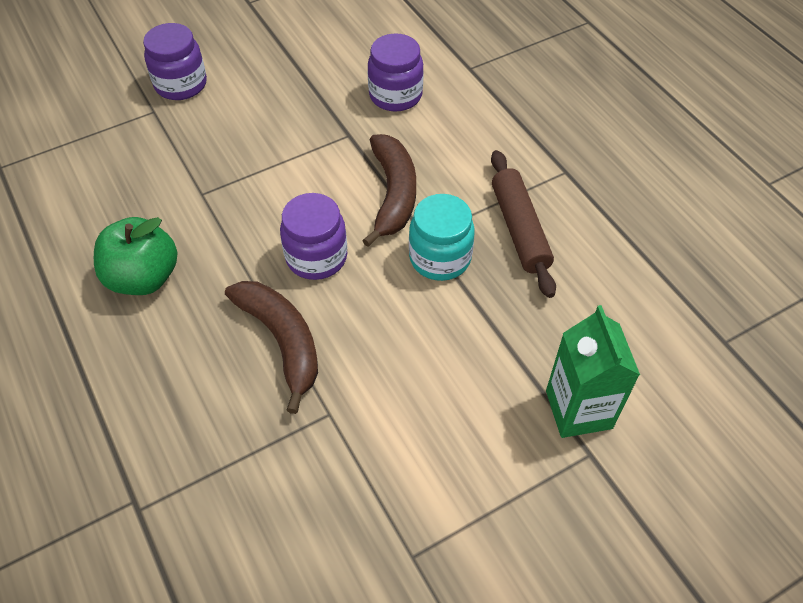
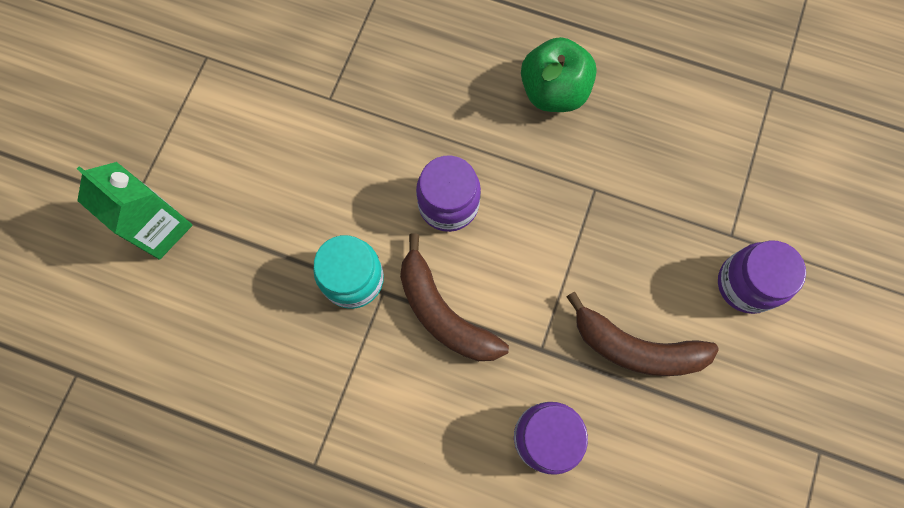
camera: 140 degrees right, 20 degrees up
brown banana [225,281,318,414] -> brown banana moved to [567,292,719,376]
brown rolling pin [491,150,556,298] -> none

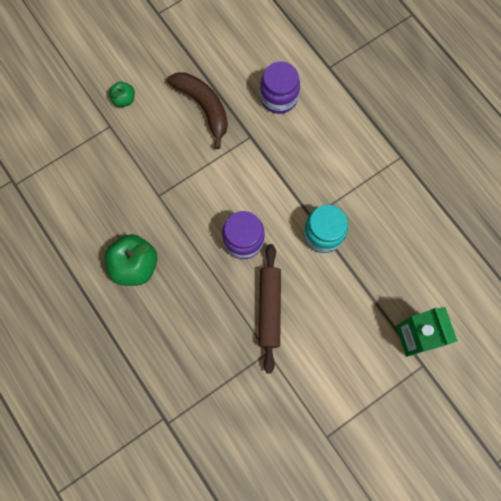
camera: 145 degrees left, 0 degrees up
brown banana [400,233,509,361] -> none
purple jar [718,240,806,314] -> green apple [109,82,135,107]
none -> brown rolling pin [259,244,281,373]

